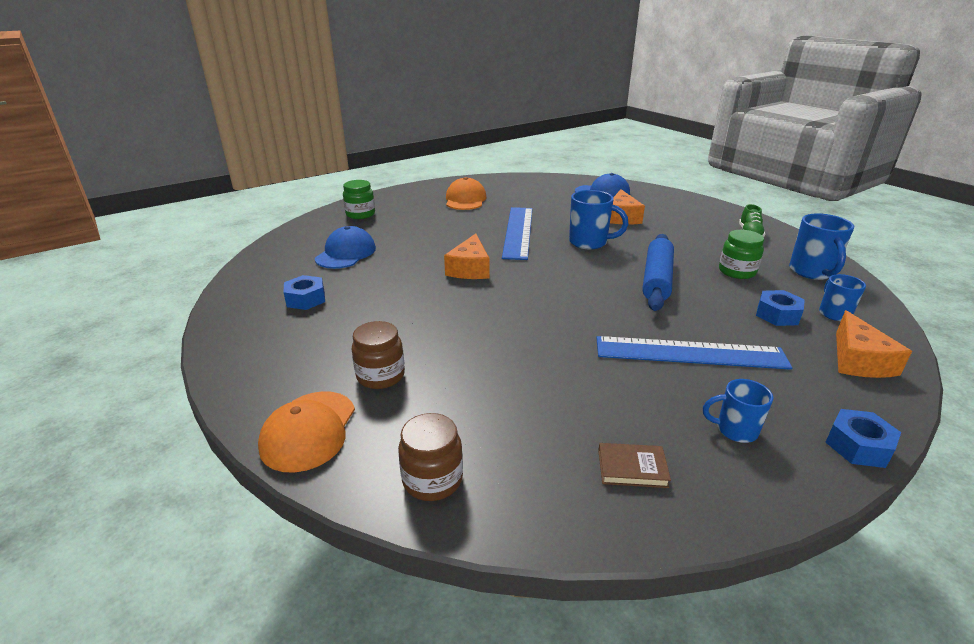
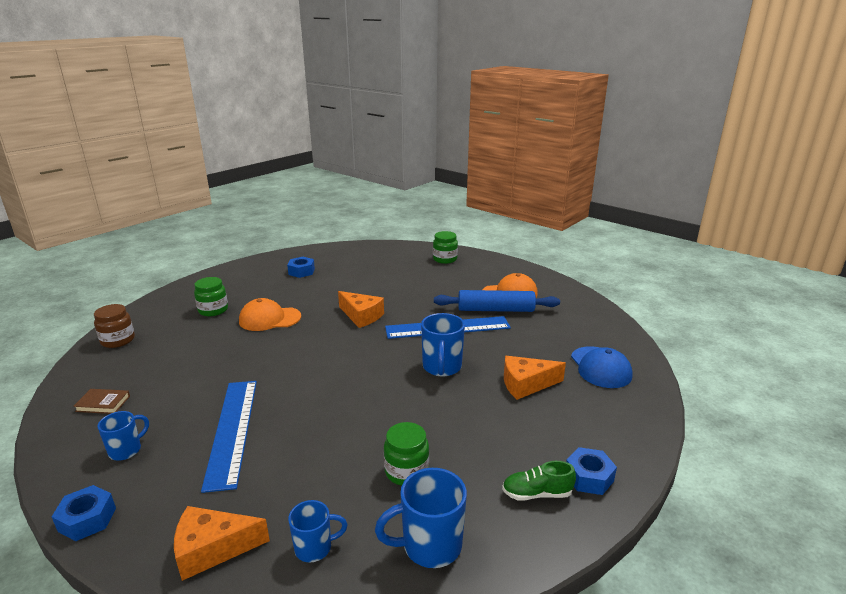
camera: 75 degrees right, 5 degrees down
orange cap [258,391,355,473] -> orange cap moved to [239,298,301,331]
blue cap [315,226,376,269] -> none
brown jar [351,321,405,389] -> green jar [194,277,228,316]
orange cheese [444,234,489,279] -> orange cheese turned 135 degrees counterclockwise [338,291,384,328]
brown book [598,443,671,488] -> brown book turned 75 degrees counterclockwise [73,389,130,414]
blue rolling pin [642,234,674,311] -> blue rolling pin moved to [434,290,560,312]
blue mug [703,379,773,443] -> blue mug turned 45 degrees clockwise [97,411,149,461]
blue nut [756,290,805,326] -> blue nut moved to [566,447,617,495]

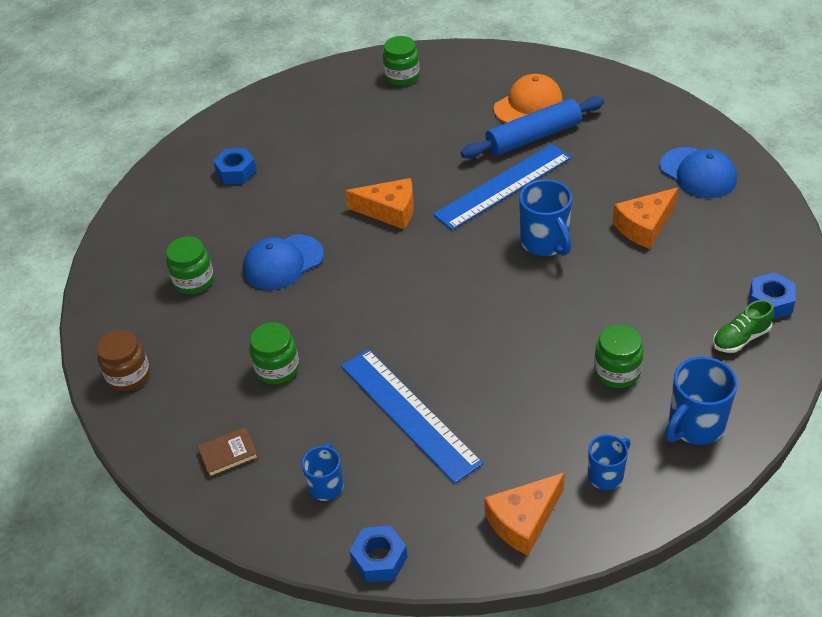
camera: 25 degrees left, 20 degrees up
orange cap [239,298,301,331] -> blue cap [243,234,324,290]
none -> green jar [250,322,299,384]

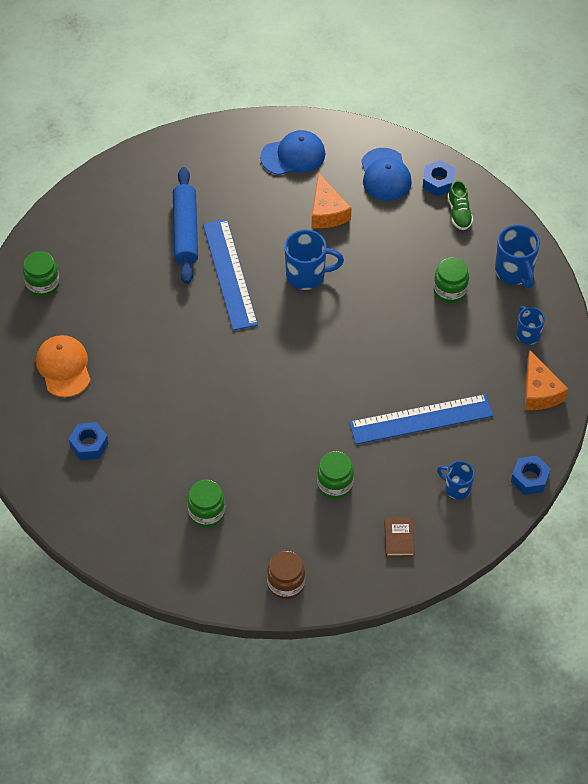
camera: 70 degrees left, 10 degrees up
blue cap [243,234,324,290] -> blue cap moved to [361,148,412,201]
orange cheese [345,178,414,229] -> none
orange cap [494,74,563,123] -> orange cap moved to [36,335,91,397]

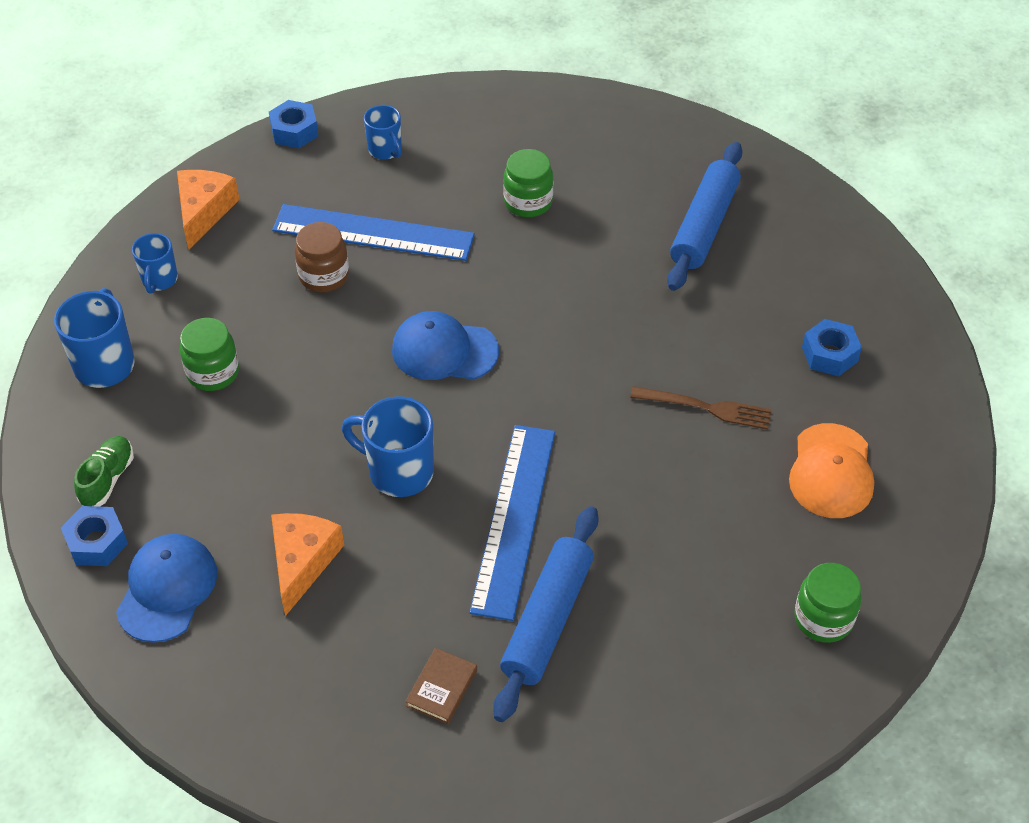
camera: 155 degrees left, 5 degrees down
green jar [188,480,225,527] -> blue rolling pin [667,142,743,291]
blue cap [260,130,325,175] -> blue cap moved to [392,311,499,380]
brown jar [267,551,305,599] -> brown jar moved to [295,222,349,292]
brown book [384,518,414,556] -> brown book moved to [405,648,477,724]
none -> brown fork [630,386,772,430]

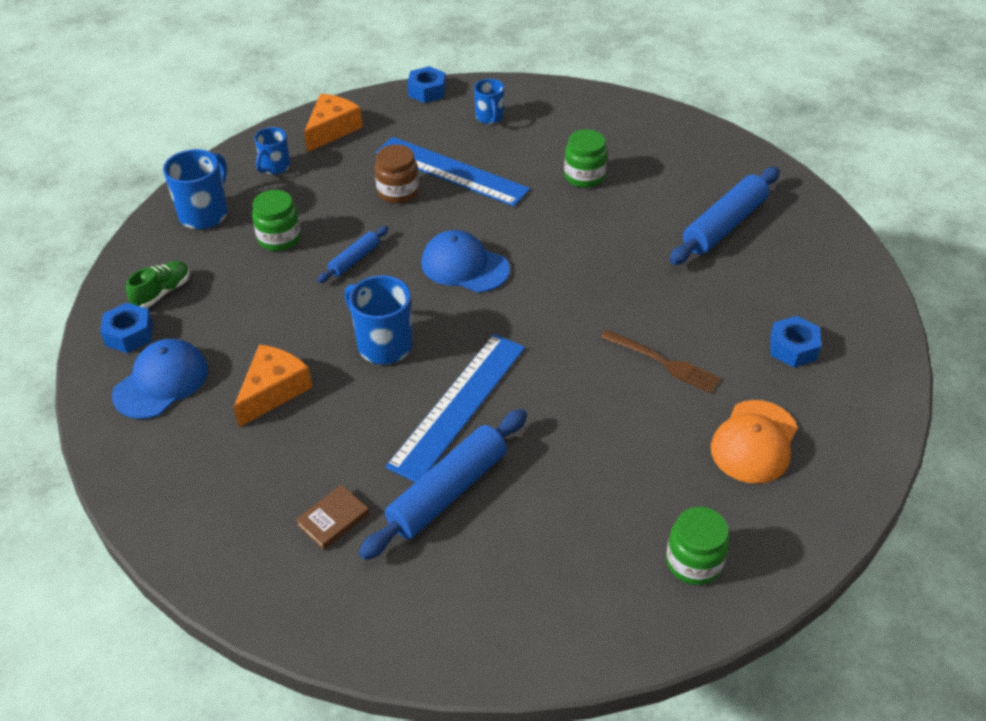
camera: 20 degrees right, 5 degrees down
none -> blue rolling pin [317,226,389,283]

